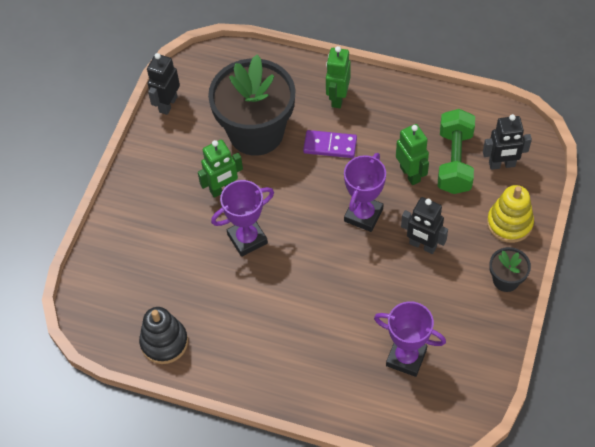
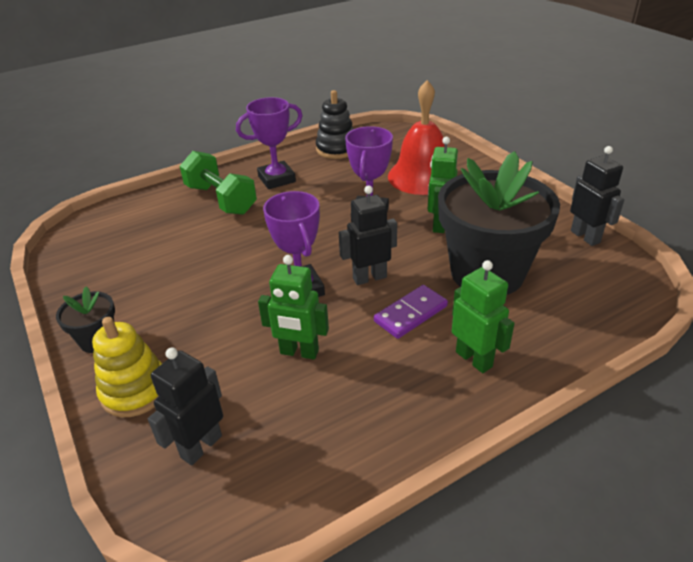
camera: 130 degrees right, 20 degrees down
purple trophy [374,301,446,377] -> purple trophy moved to [236,97,303,189]
black robot [401,197,448,254] -> black robot moved to [339,185,397,285]
green dumbbell [438,109,475,194] -> green dumbbell moved to [180,151,257,215]
none -> red bell [388,80,445,195]

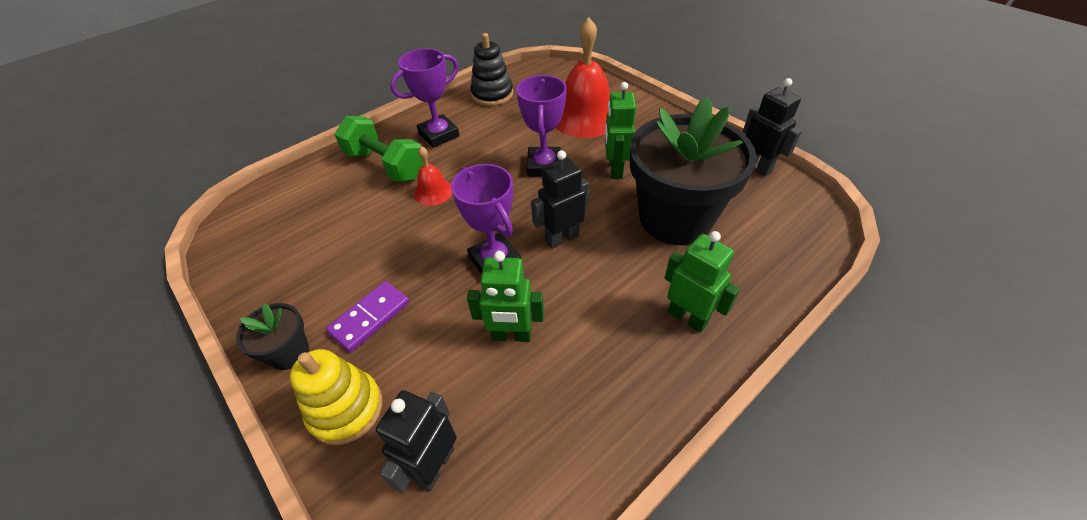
camera: 10 degrees left, 10 degrees up
purple domino [374,285,448,339] -> purple domino moved to [326,281,409,352]
none -> red bell [414,146,452,206]

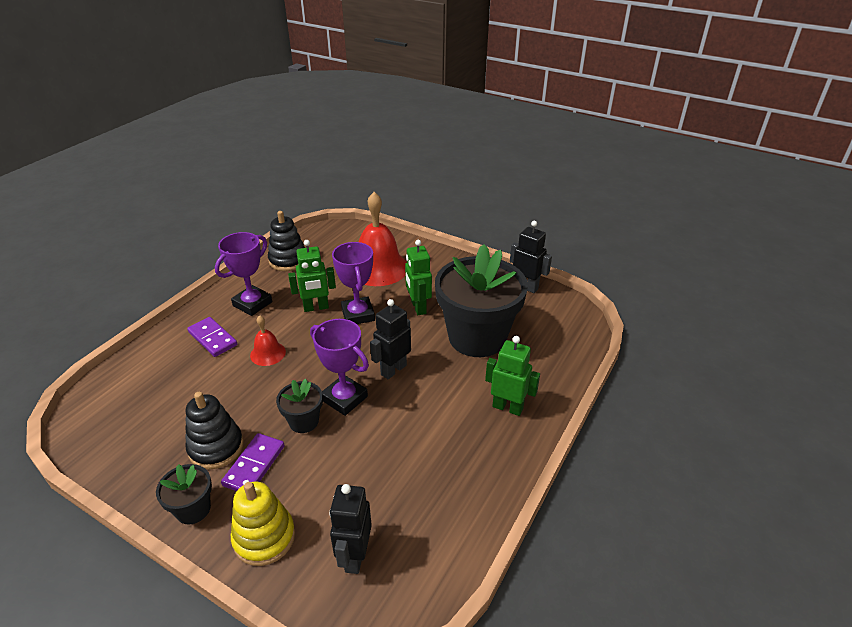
camera: 20 degrees left, 10 degrees down
green dumbbell [334,116,424,182] -> purple domino [187,317,237,357]
green robot [467,251,544,342] -> green robot moved to [288,240,336,312]
none -> black stacking toy [185,392,244,469]
none -> black flower pot [276,379,323,433]

